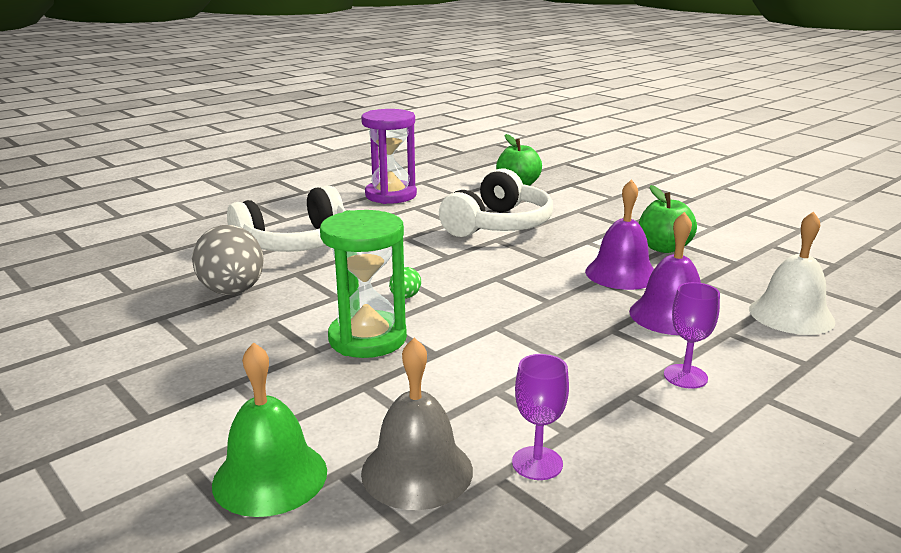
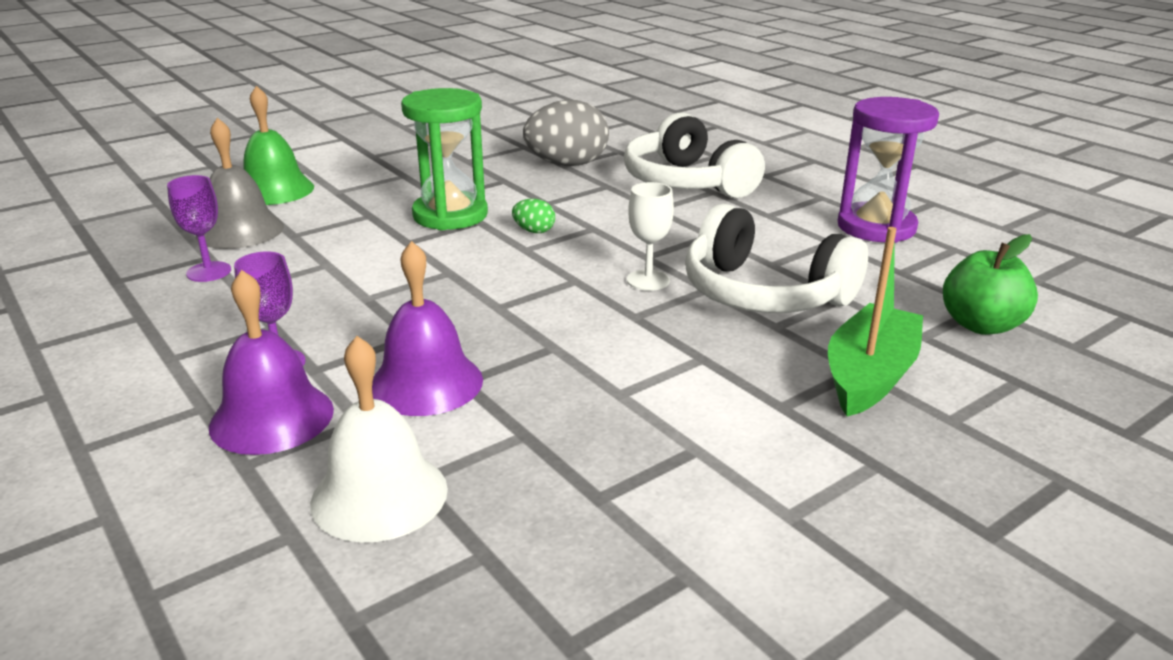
camera: 95 degrees right, 5 degrees up
purple bell [585,179,654,290] -> purple bell moved to [209,270,334,455]
green apple [639,185,697,253] -> none
none -> white goblet [627,182,674,291]
none -> green boat [828,227,923,416]

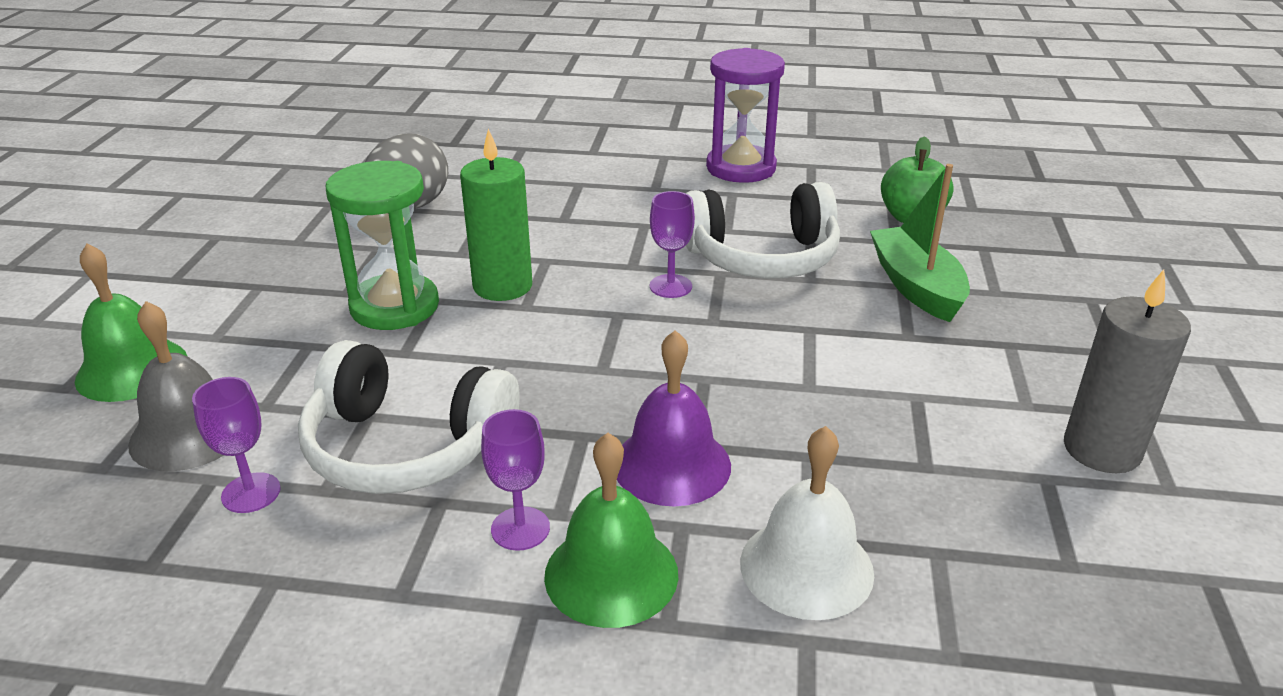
camera: 45 degrees left, 5 degrees up
purple bell [209,270,334,455] -> green bell [544,433,678,628]
green egg [512,199,555,233] -> green candle [460,129,532,301]
white headphones [624,113,765,198] -> white headphones moved to [298,340,520,494]
white goblet [627,182,674,291] -> purple goblet [650,191,695,298]
none -> grey candle [1064,269,1191,473]

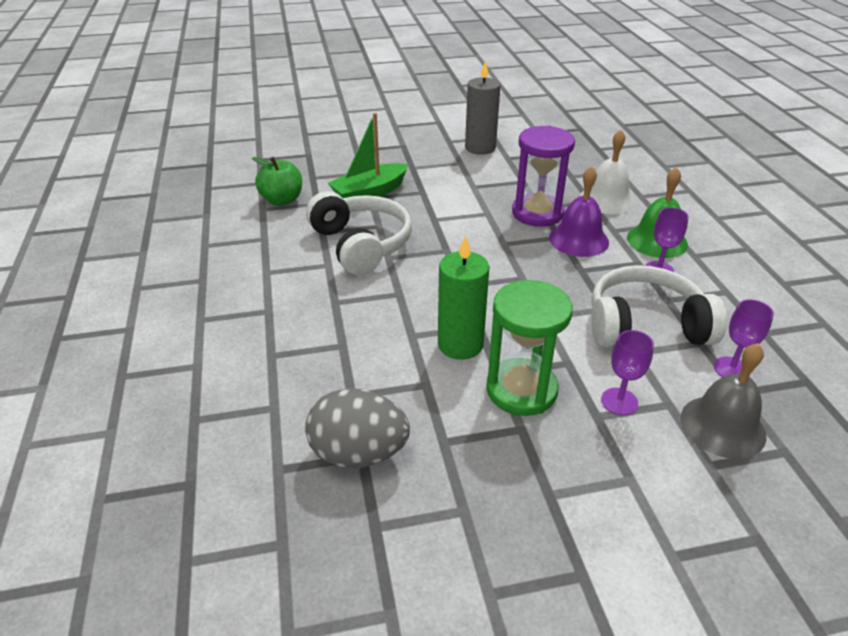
camera: 110 degrees left, 5 degrees up
green bell [75,244,188,402] -> none
white headphones [298,340,520,494] -> white headphones turned 90 degrees counterclockwise [591,265,727,348]
purple goblet [650,191,695,298] -> purple goblet moved to [601,330,654,415]
purple hourglass [706,48,785,183] -> purple hourglass moved to [512,126,575,227]

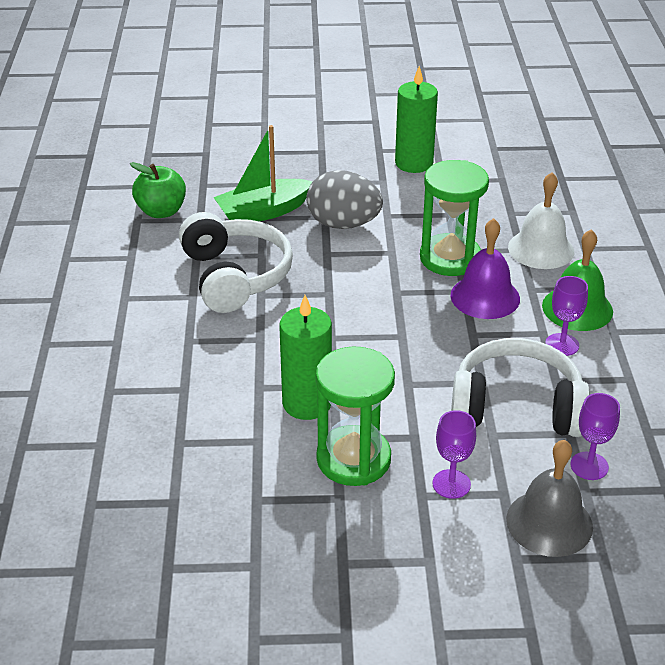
camera: 10 degrees right, 0 degrees up
grey egg [305,389,410,468] -> grey egg moved to [306,170,383,229]
grey candle [465,60,501,155] -> green candle [395,66,438,173]
purple hourglass [512,126,575,227] -> green hourglass [420,160,489,276]

